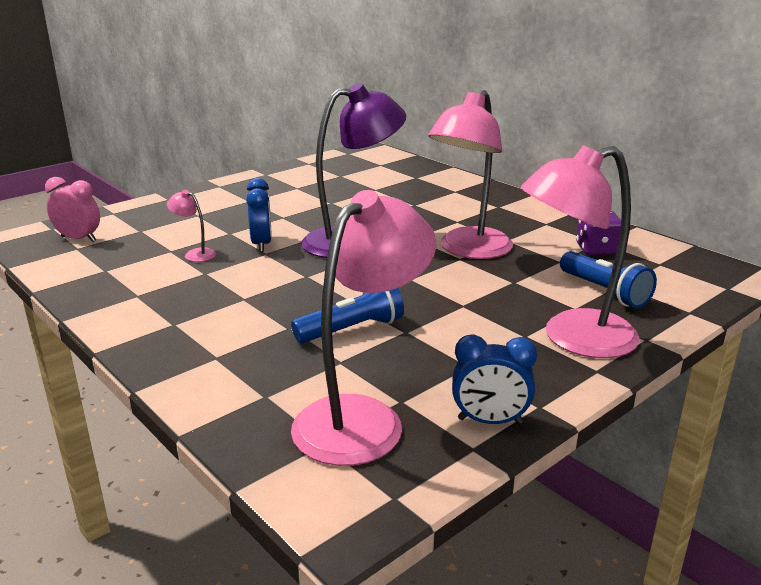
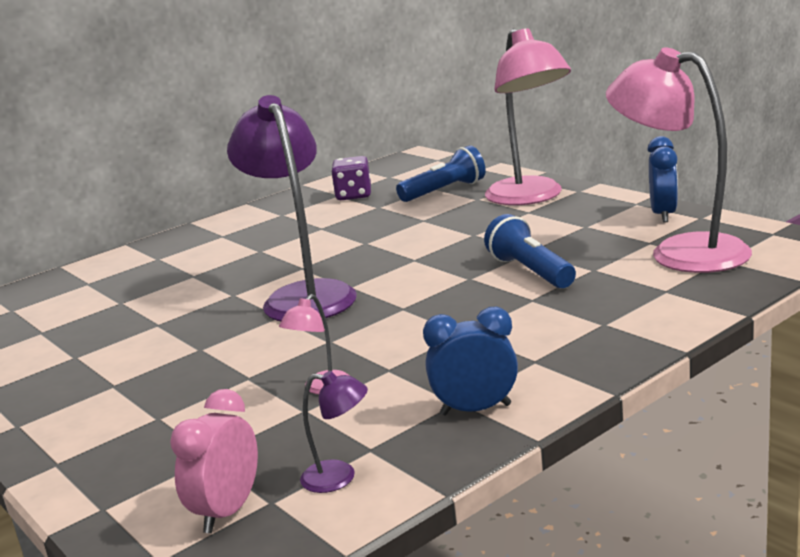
camera: 85 degrees left, 5 degrees down
blue clock [246,178,272,252] -> blue clock moved to [423,307,518,416]
pink lamp [428,90,513,259] -> none
none -> purple lamp [300,371,368,493]

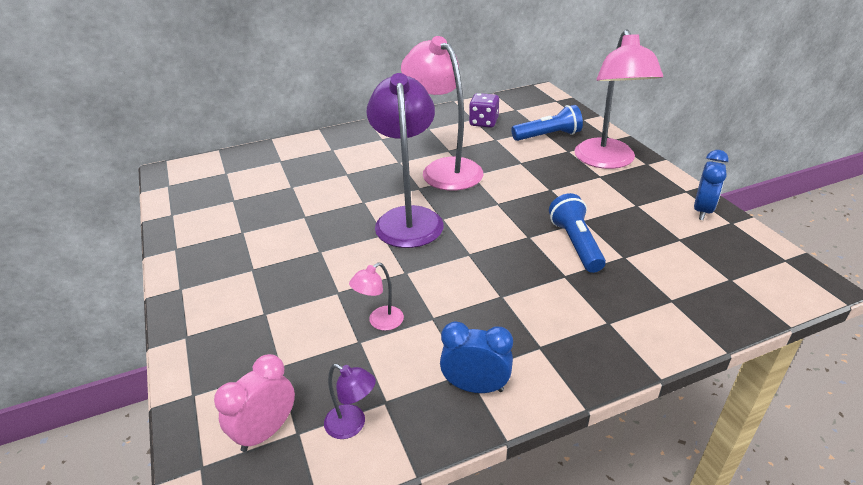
camera: 15 degrees right, 15 degrees up
pink lamp [606,47,752,273] -> pink lamp moved to [401,36,483,191]

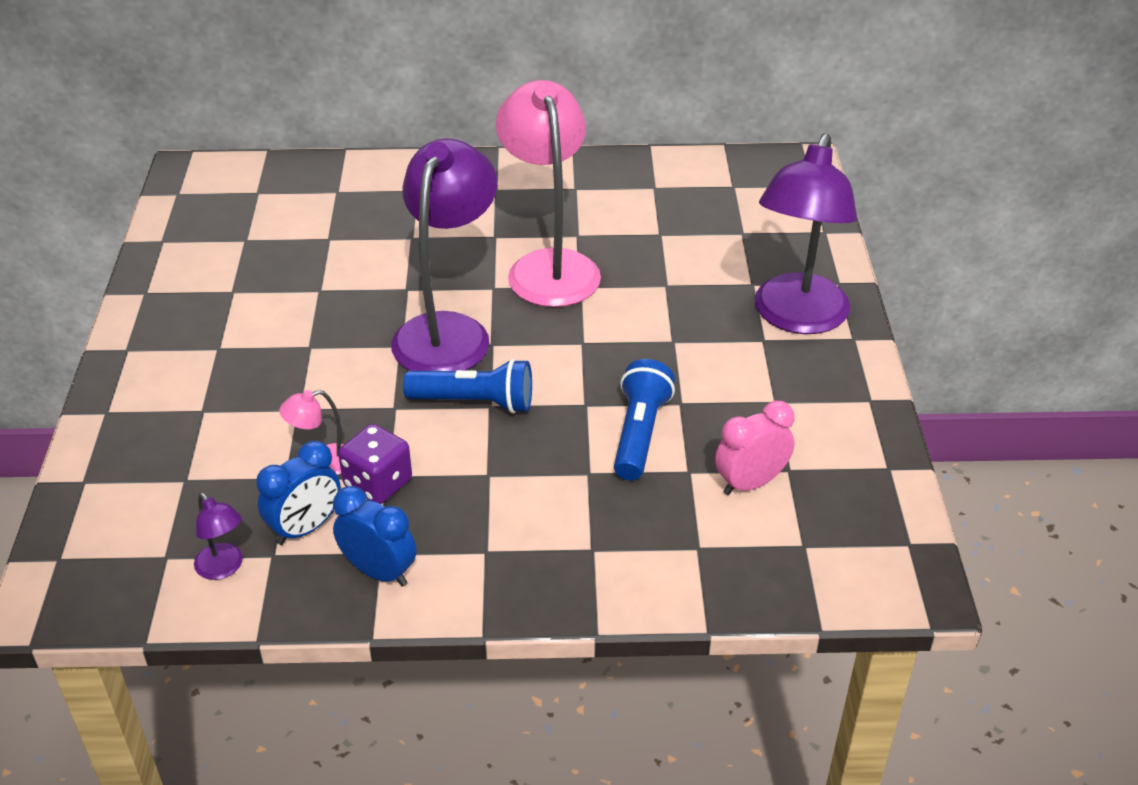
camera: 20 degrees right, 5 degrees up
pink clock [214,354,295,452] -> pink clock moved to [715,401,795,495]
purple dice [469,93,499,128] -> purple dice moved to [338,424,412,504]
blue flashlight [512,105,583,141] -> blue flashlight moved to [403,358,532,414]
pink lamp [574,29,663,169] -> purple lamp [755,133,857,334]
blue clock [694,150,729,220] -> blue clock moved to [256,441,341,545]

